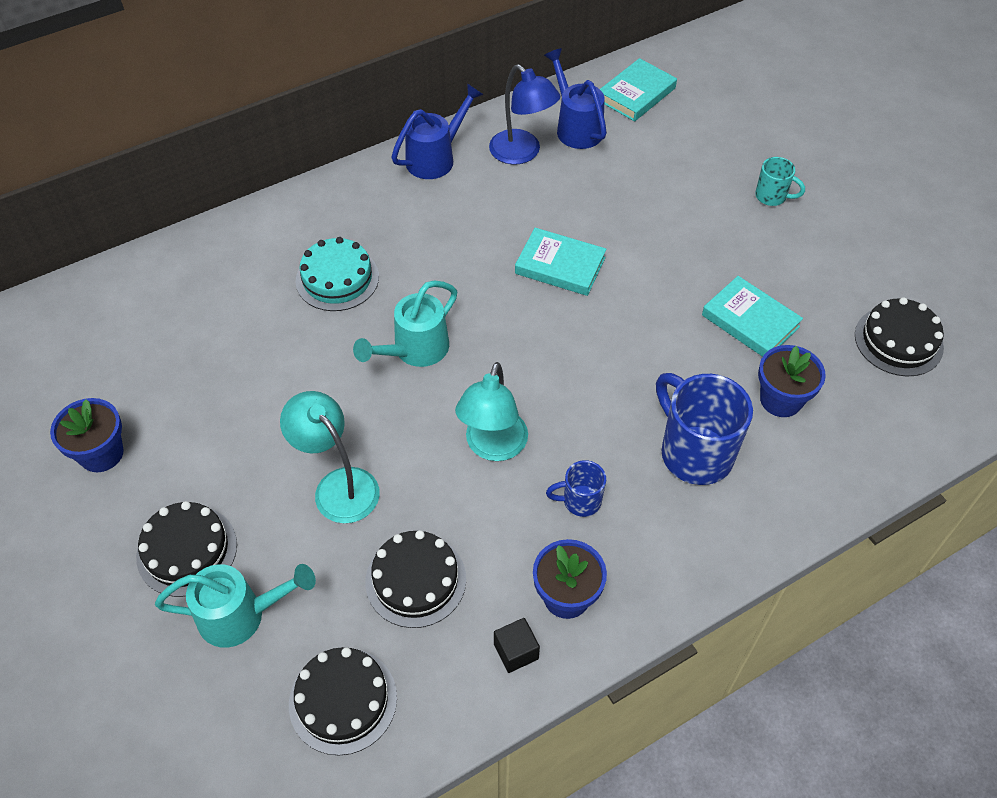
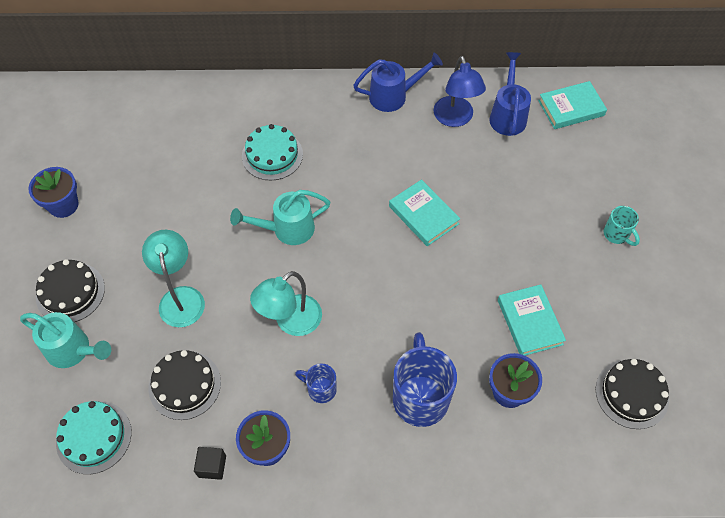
camera: 30 degrees right, 5 degrees up
black cake [289,647,397,756] -> turquoise cake [56,401,132,474]

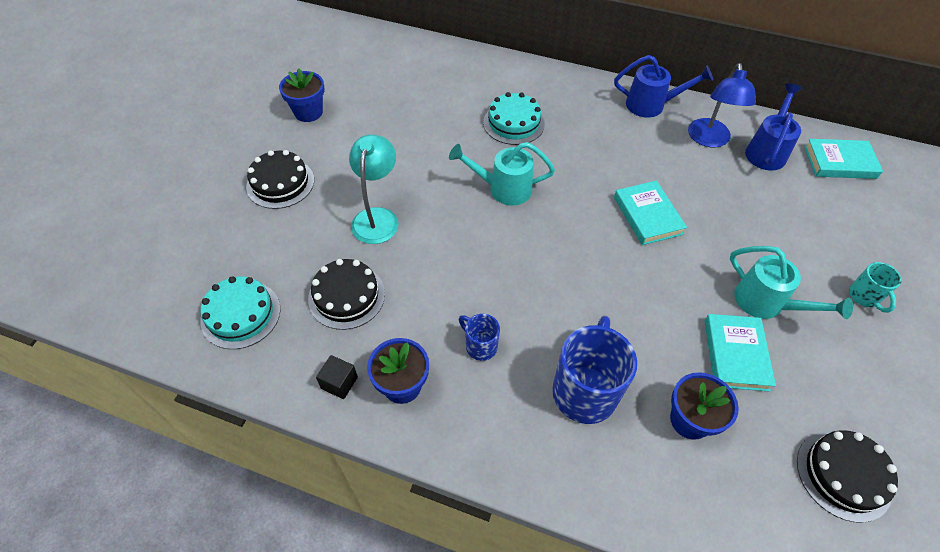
camera: 20 degrees right, 5 degrees down
turquoise watering can [20,312,111,368] -> turquoise watering can moved to [730,246,853,319]
turquoise lamp [250,271,322,336] -> none

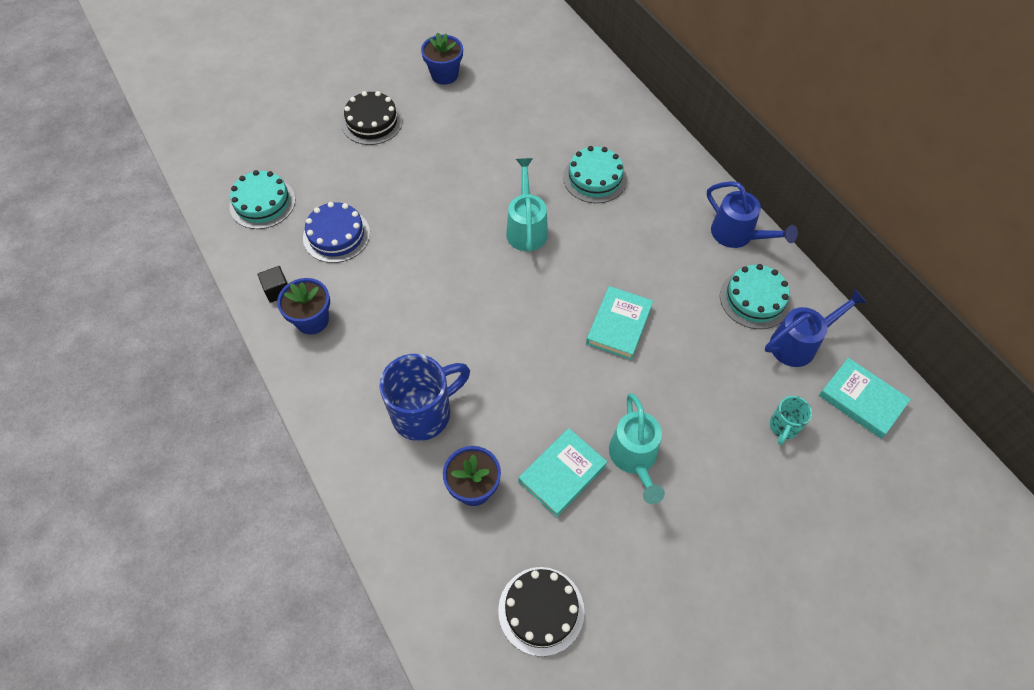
camera: 40 degrees right, 5 degrees up
black cake [308,259,385,330] -> blue cake [303,202,370,263]
turquoise lamp [349,135,399,244] -> none
turquoise watering can [449,142,555,205] -> turquoise watering can turned 45 degrees clockwise [506,158,548,252]
blue mug [459,314,500,361] -> none
blue lamp [688,63,756,148] -> turquoise cake [720,264,791,329]
turquoise mug [849,262,902,313] -> turquoise mug moved to [770,396,812,445]

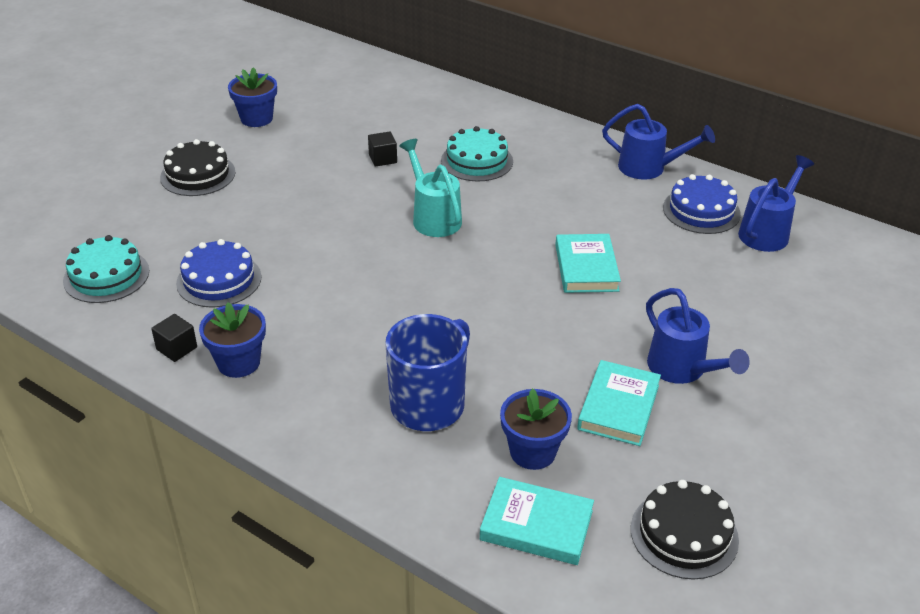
camera: 25 degrees left, 20 degrees down
turquoise watering can [609,393,665,504] -> blue watering can [646,288,750,384]
turquoise cake [720,264,791,329] -> blue cake [663,174,741,234]
turquoise mug [770,396,812,445] -> none
turquoise book [819,358,911,438] -> turquoise book moved to [480,477,594,565]
none -> black cube [368,131,397,167]

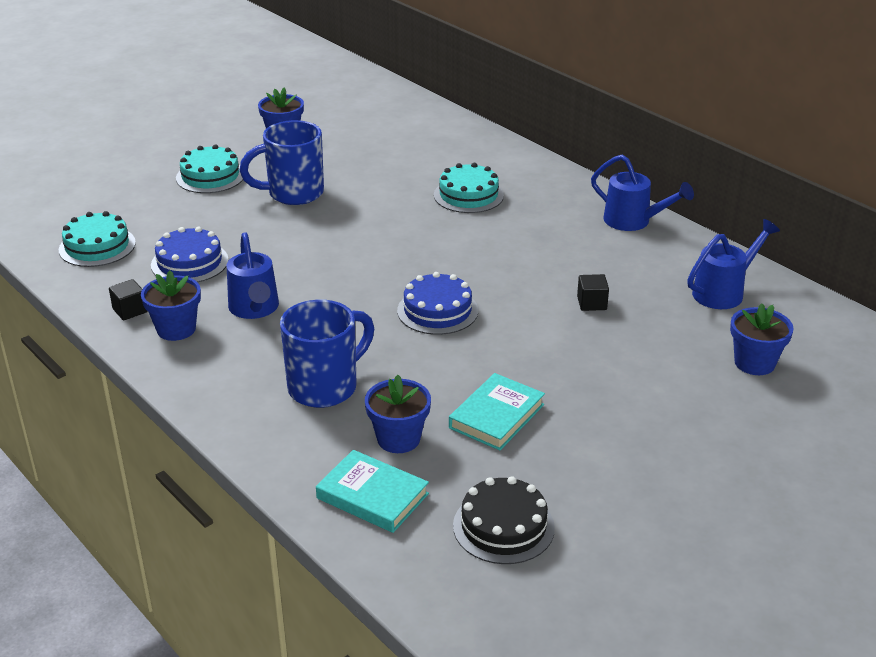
camera: 15 degrees right, 5 degrees down
black cake [160,139,236,196] -> turquoise cake [176,144,243,193]
black cube [368,131,397,167] -> black cube moved to [577,274,609,311]
turquoise watering can [399,139,462,237] -> none
turquoise book [555,234,621,293] -> none
blue watering can [646,288,750,384] -> blue watering can moved to [227,232,279,319]
blue cake [663,174,741,234] -> blue cake moved to [397,272,478,335]
none -> blue mug [240,120,324,205]
none -> blue flower pot [730,303,794,375]

